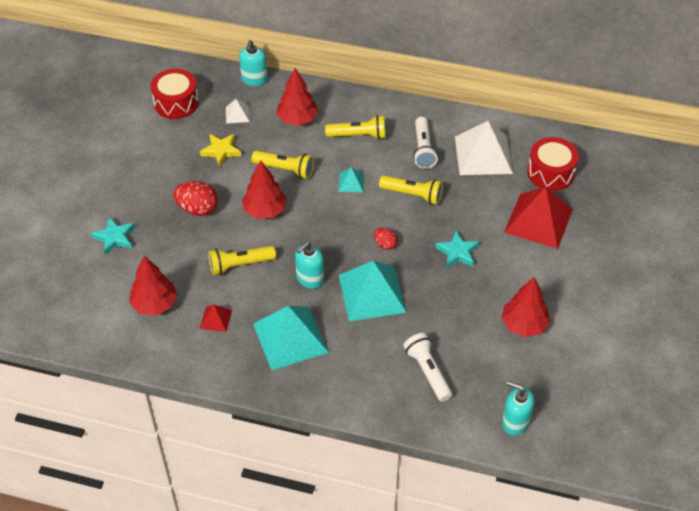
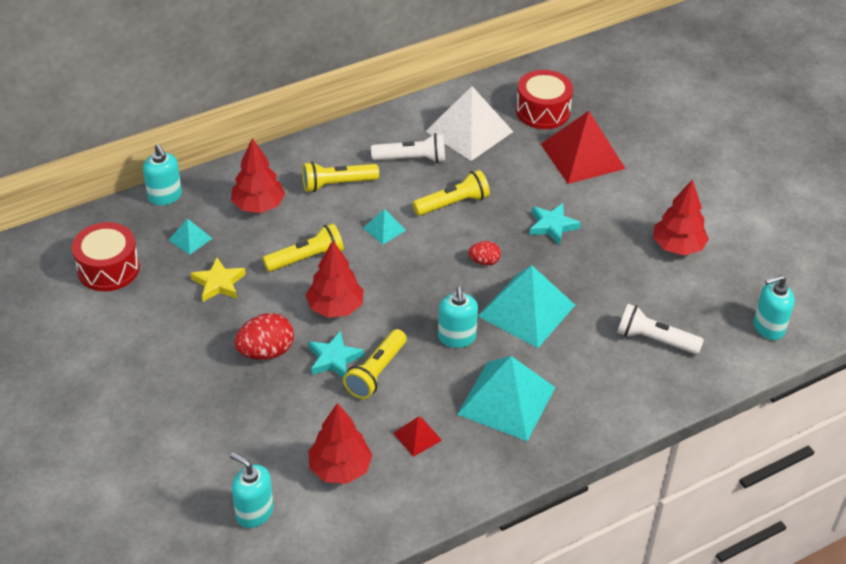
camera: 45 degrees left, 5 degrees down
turquoise star [91,217,135,255] -> turquoise star moved to [308,331,364,378]
white pyramid [226,99,250,124] -> turquoise pyramid [169,218,213,255]
yellow flashlight [325,115,385,140] -> yellow flashlight turned 150 degrees counterclockwise [302,162,379,192]
white flashlight [413,117,438,169] -> white flashlight turned 45 degrees counterclockwise [371,133,445,163]
none -> turquoise soap dispenser [230,452,273,528]

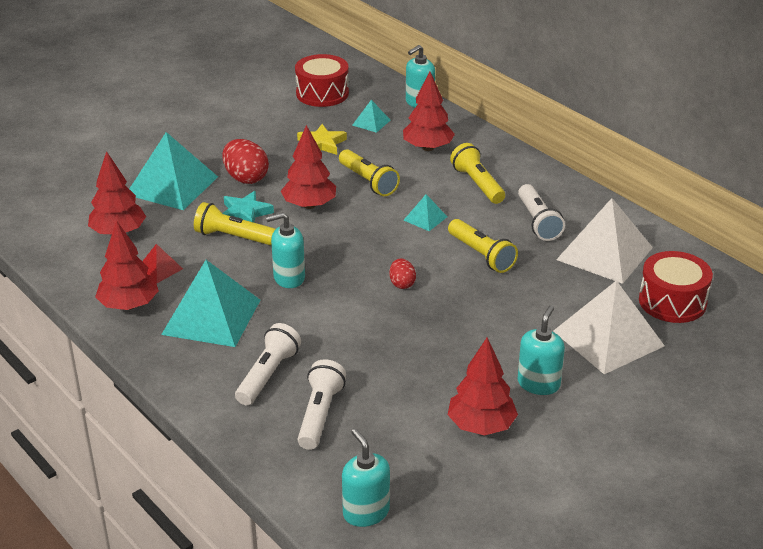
camera: 80 degrees right, 10 degrees down
turquoise soap dispenser [230,452,273,528] -> turquoise soap dispenser moved to [518,305,565,395]
turquoise pyramid [478,265,575,348] -> turquoise pyramid moved to [129,132,218,210]
turquoise star [529,203,581,245] -> none
red pyramid [541,111,626,184] -> white pyramid [553,280,664,374]
none -> red tree [95,220,159,310]
none -> white flashlight [235,323,301,405]

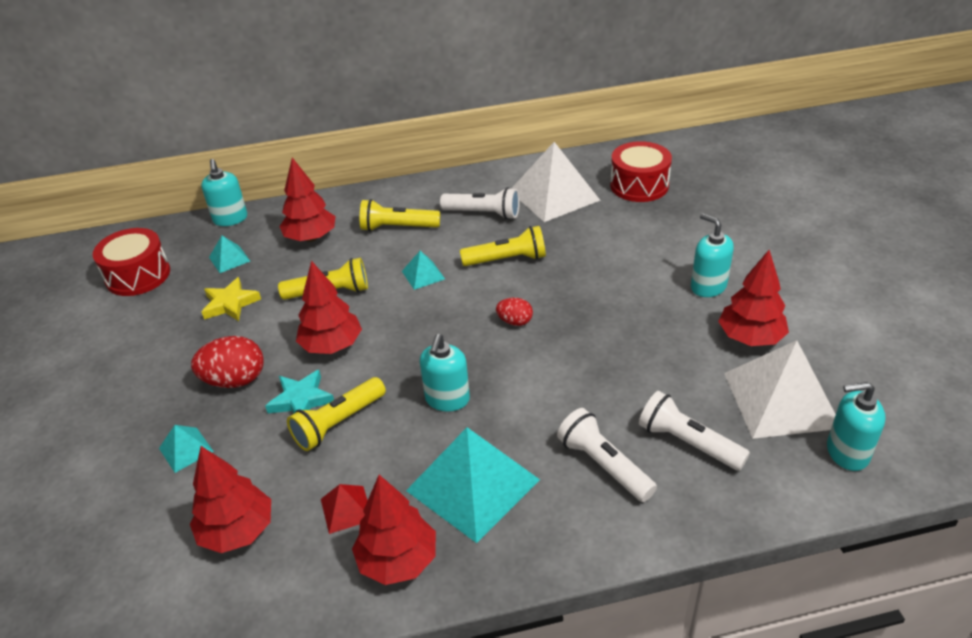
camera: 60 degrees left, 5 degrees up
turquoise pyramid [129,132,218,210] -> turquoise pyramid [159,425,214,473], size x0.46
white pyramid [553,280,664,374] -> white pyramid moved to [724,340,836,439]

